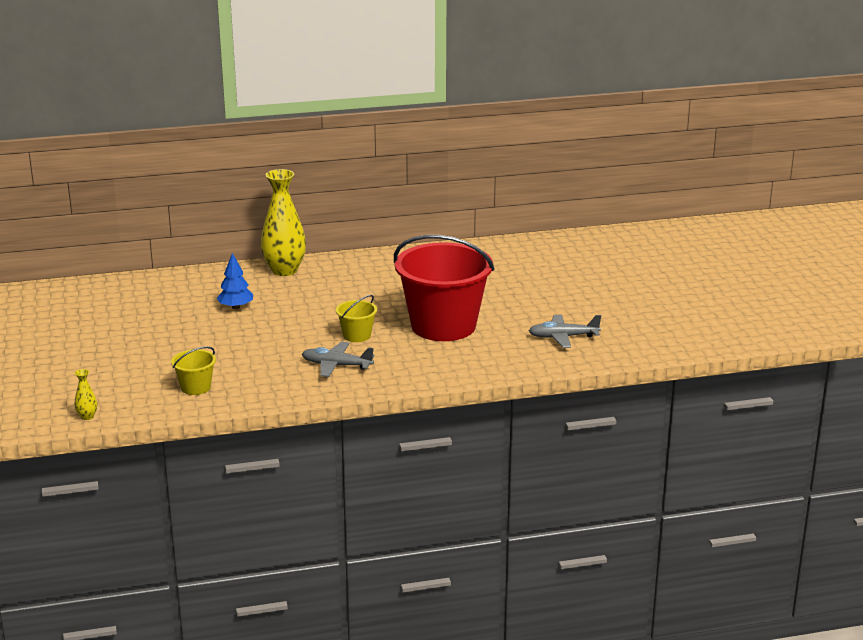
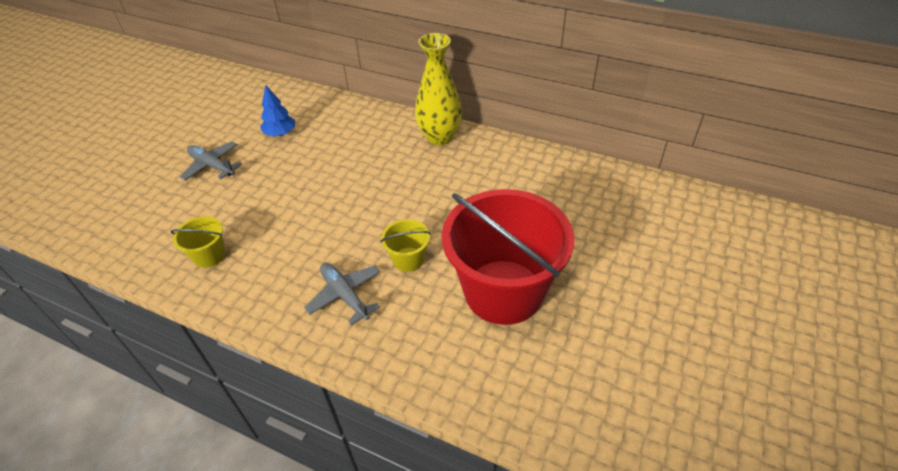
camera: 40 degrees right, 20 degrees up
yellow vase [74,369,97,420] -> none
blue tree [217,253,253,309] -> blue tree moved to [260,85,295,136]
grey plane [529,315,601,348] -> grey plane moved to [180,141,242,180]

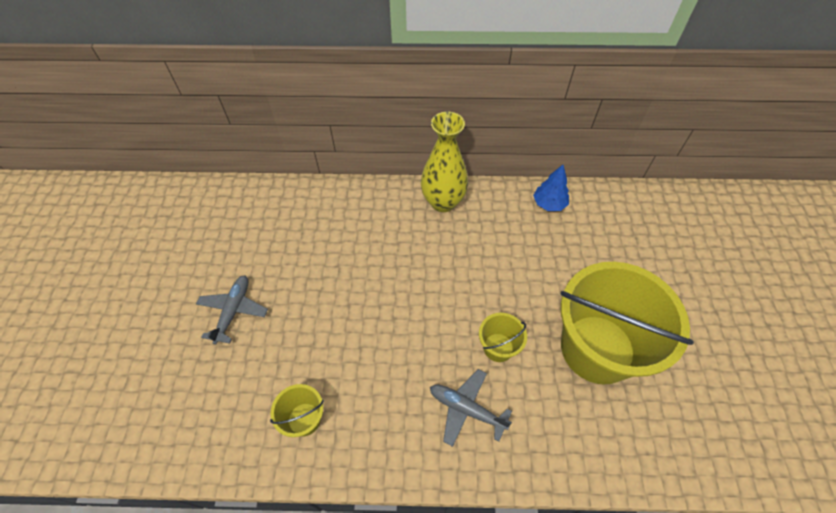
camera: 25 degrees left, 10 degrees up
grey plane [180,141,242,180] -> grey plane turned 90 degrees clockwise [196,276,268,344]
blue tree [260,85,295,136] -> blue tree moved to [533,165,569,211]
red bucket [442,189,574,325] -> yellow bucket [560,262,694,384]

